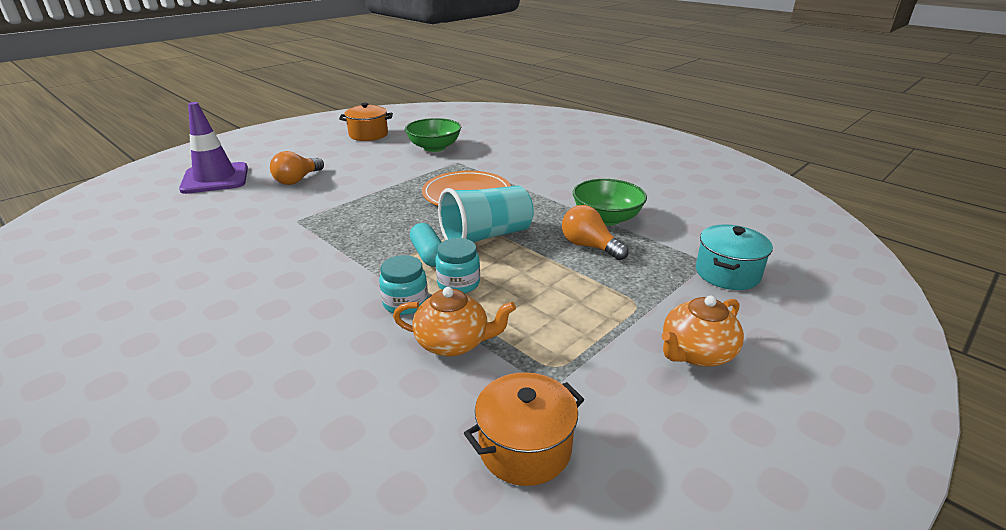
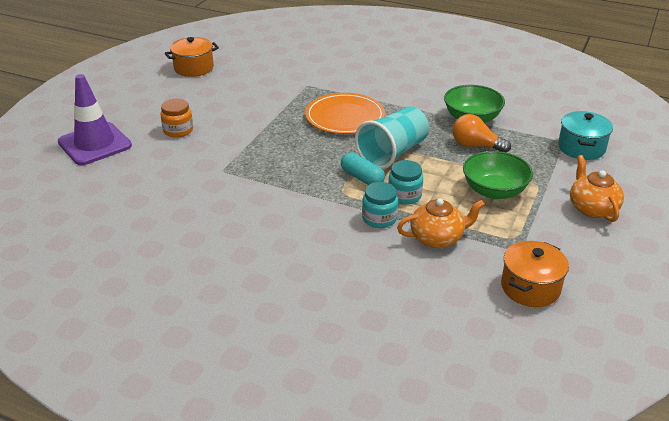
camera: 20 degrees left, 5 degrees up
orange light bulb [270,151,324,185] -> orange jar [161,98,193,138]
green bowl [405,118,461,152] -> green bowl moved to [463,151,533,199]
orange teapot [661,296,744,367] -> orange teapot turned 135 degrees clockwise [570,155,624,222]

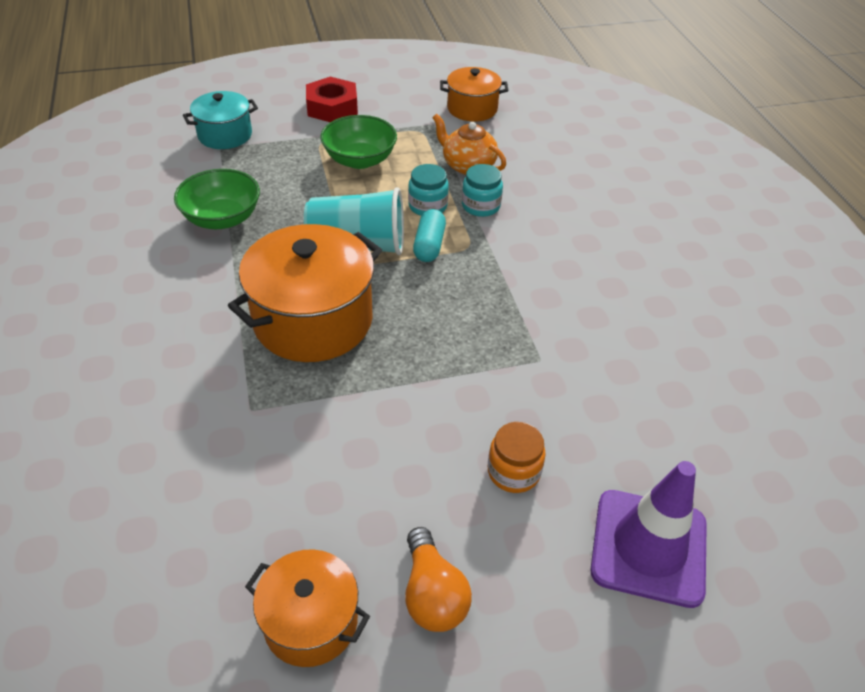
camera: 130 degrees left, 10 degrees up
orange plate [305,93,385,134] -> orange pot [228,224,382,362]
orange light bulb [453,114,511,152] -> orange light bulb moved to [405,527,472,632]
orange teapot [570,155,624,222] -> red nut [306,77,358,122]

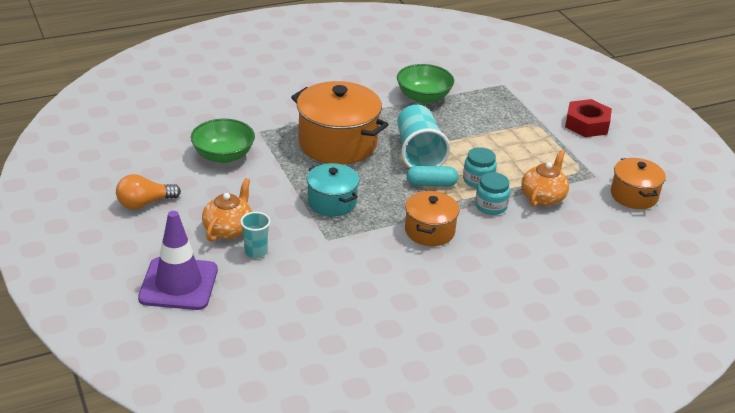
camera: 80 degrees right, 10 degrees down
turquoise pot [183,91,258,149] -> turquoise pot moved to [307,163,359,217]
orange pot [245,549,370,667] -> orange pot moved to [405,191,460,246]
green bowl [320,115,397,169] -> green bowl moved to [191,119,255,163]
orange jar [488,422,546,493] -> orange teapot [202,178,252,241]
none -> turquoise cup [240,212,271,258]

